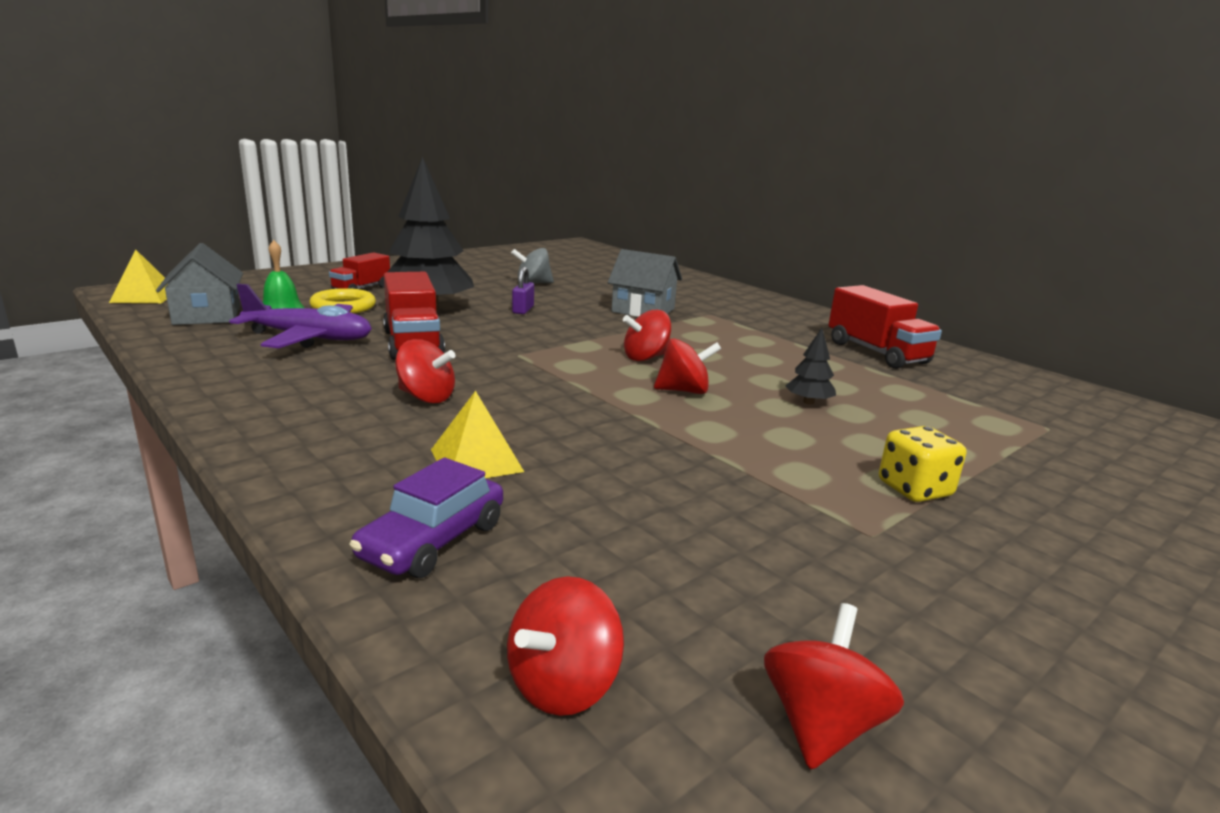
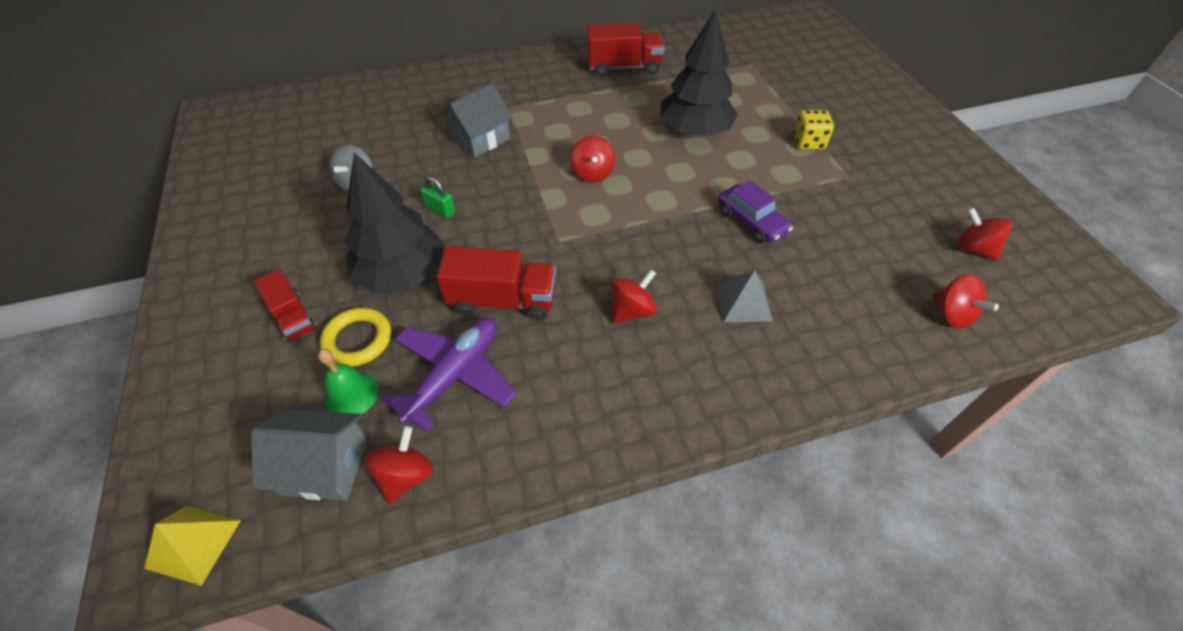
camera: 65 degrees left, 30 degrees up
purple car [350,458,503,578] -> purple car moved to [718,180,793,243]
yellow pyramid [431,391,524,478] -> grey pyramid [716,270,773,322]
purple padlock [512,267,534,314] -> green padlock [420,176,456,218]
red spinning top [654,338,721,394] -> red spinning top moved to [364,426,433,504]
black tree [785,328,836,405] -> black tree [660,10,738,136], size x2.41

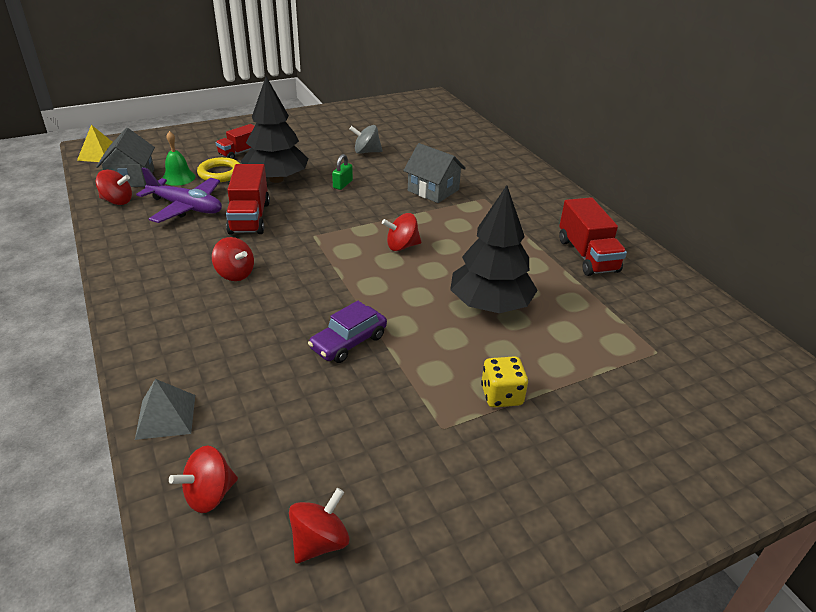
camera: 80 degrees right, 15 degrees down
grey pyramid [716,270,773,322] -> grey pyramid moved to [135,379,195,440]

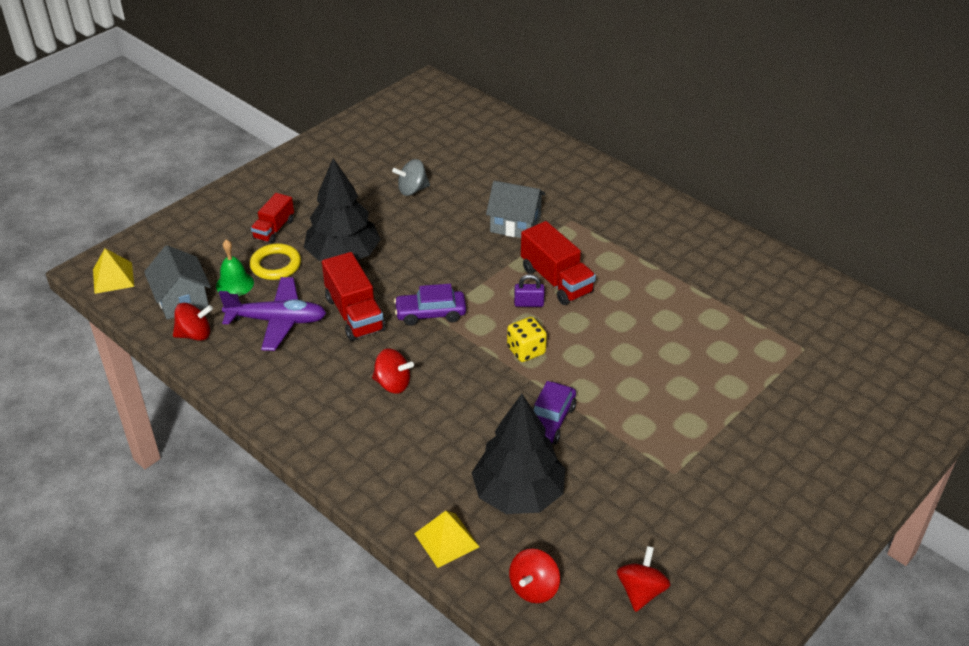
camera: 20 degrees left, 5 degrees up
grey pyramid [135,379,195,440] -> yellow pyramid [414,511,479,568]
green padlock [332,154,353,190] -> none
red spinning top [382,213,421,251] -> purple padlock [514,274,545,307]
black tree [450,185,538,313] -> black tree moved to [472,394,565,514]
yellow dice [481,356,528,408] -> yellow dice moved to [507,317,547,362]
red truck [559,197,627,276] -> red truck moved to [521,221,596,305]
none -> purple car [394,284,466,326]

